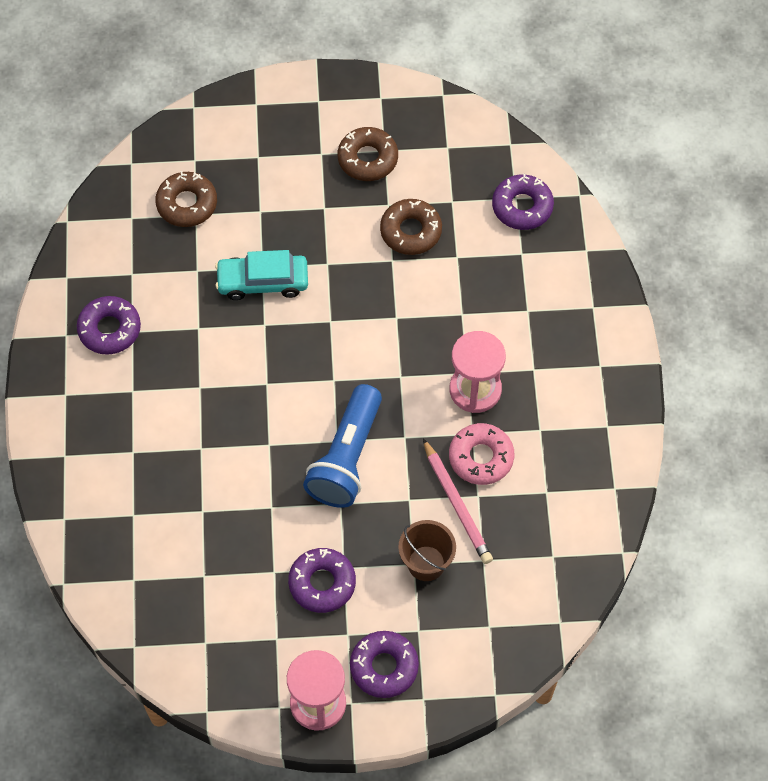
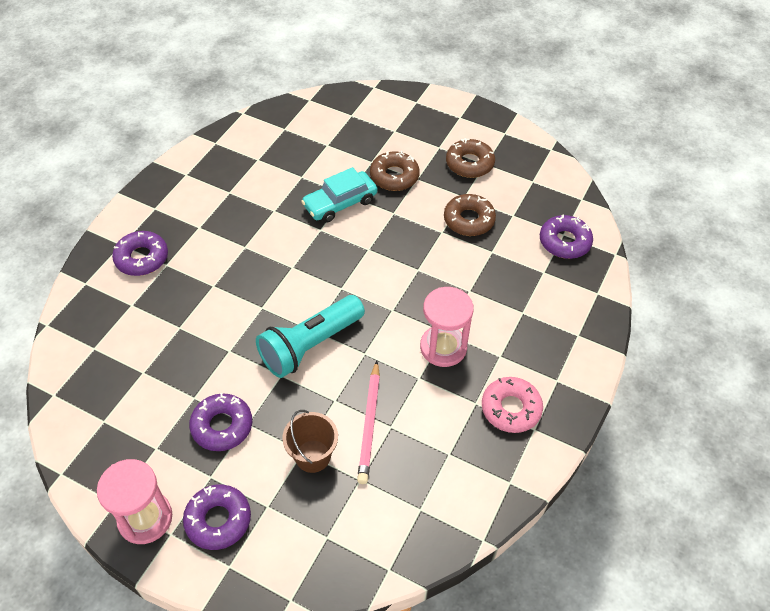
camera: 30 degrees right, 10 degrees down
purple donut [77,296,141,355] -> purple donut moved to [112,231,168,276]
brown donut [155,171,217,227] -> brown donut moved to [370,151,420,191]
turquoise car [215,250,308,300] -> turquoise car turned 60 degrees counterclockwise [301,167,377,223]
blue flashlight [303,384,382,508] -> turquoise flashlight [256,295,365,378]
pink donut [449,423,514,485] -> pink donut moved to [482,377,543,433]

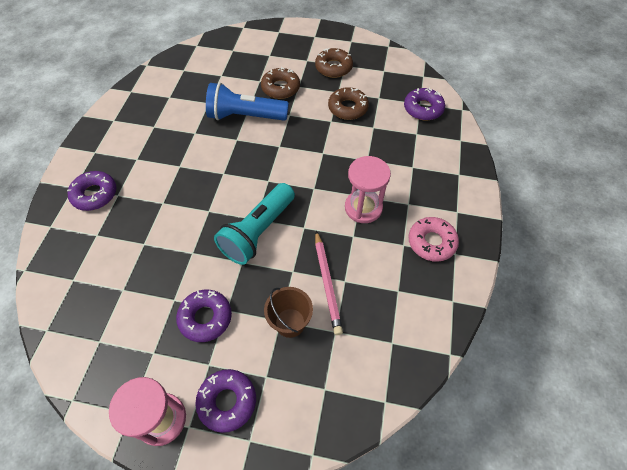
camera: 15 degrees left, 5 degrees up
turquoise car [301,167,377,223] -> blue flashlight [206,82,289,121]

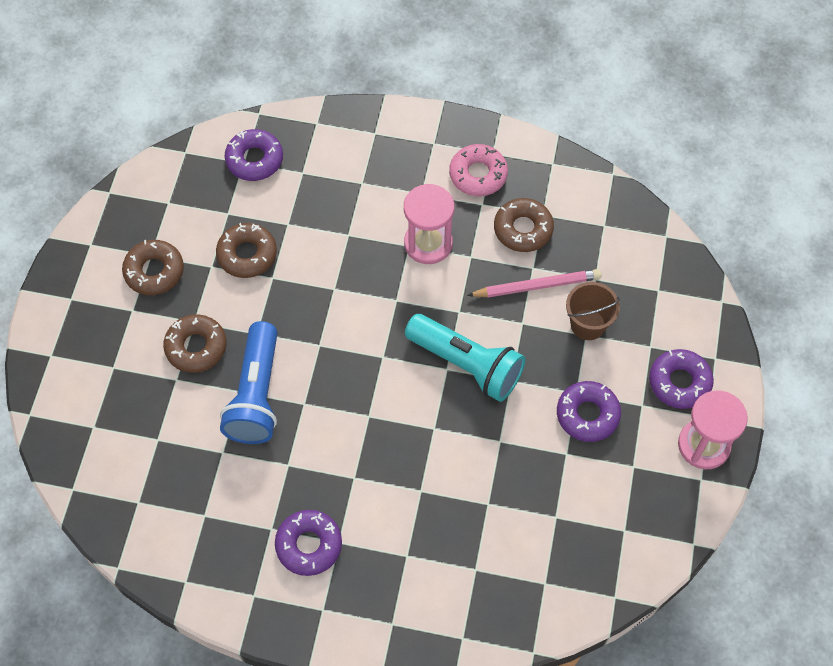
camera: 90 degrees left, 5 degrees up
purple donut [67,171,116,211] -> purple donut moved to [275,510,342,576]
none -> brown donut [494,198,554,252]

